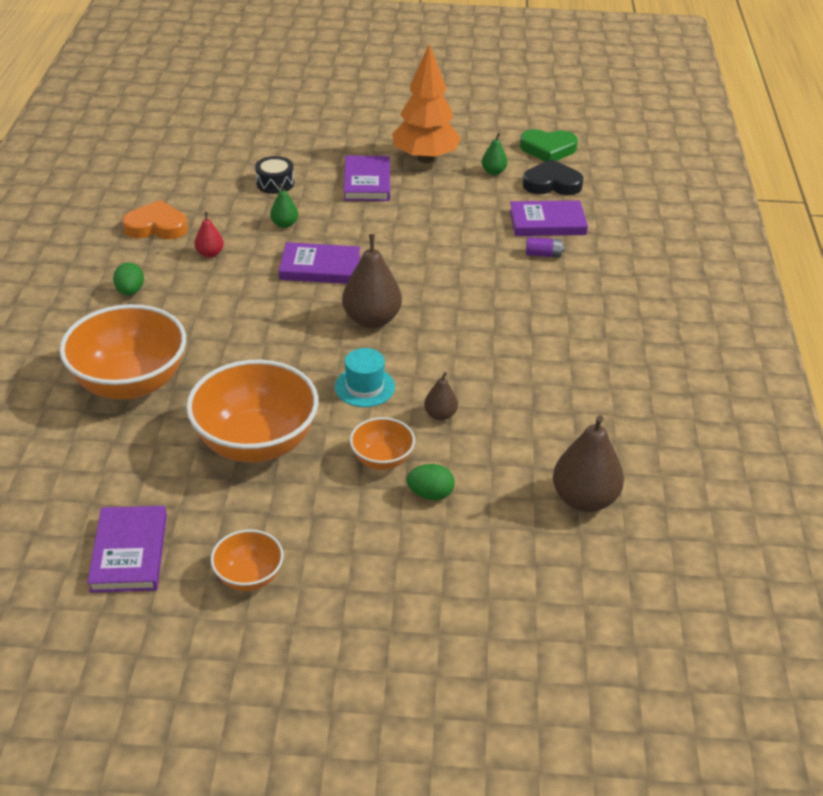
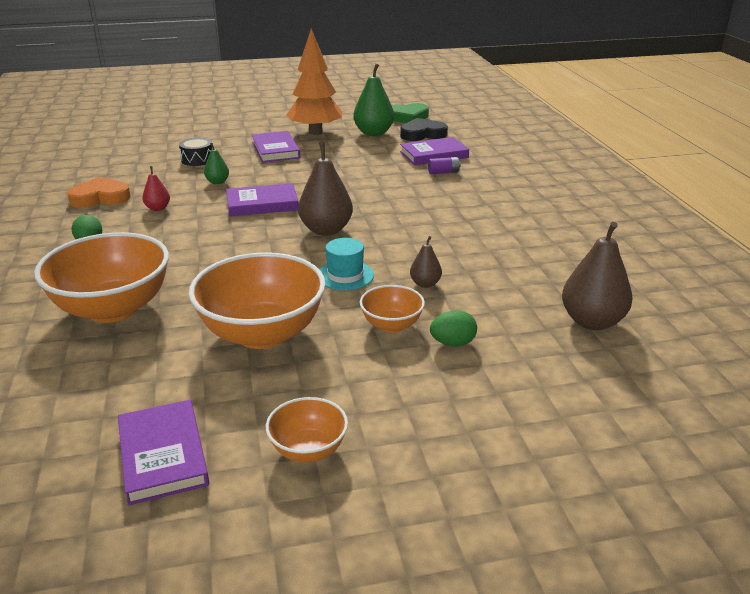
camera: 15 degrees left, 10 degrees down
green pear [482,133,508,175] -> green pear [353,64,394,136], size x1.93

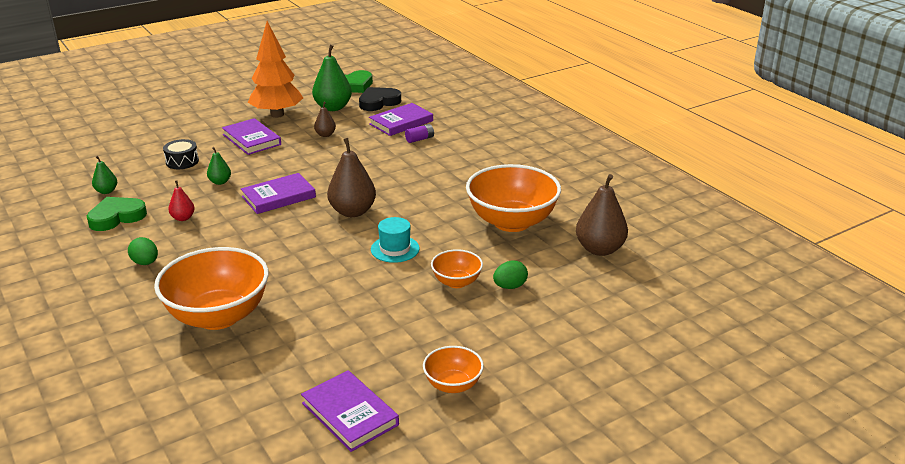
camera: 20 degrees left, 0 degrees up
orange heart [67,177,131,208] -> green heart [87,197,147,231]
orange bowl [189,252,326,349] -> orange bowl moved to [466,164,561,232]
brown pear [410,236,442,288] -> brown pear moved to [314,101,336,137]
none -> green pear [92,156,117,194]

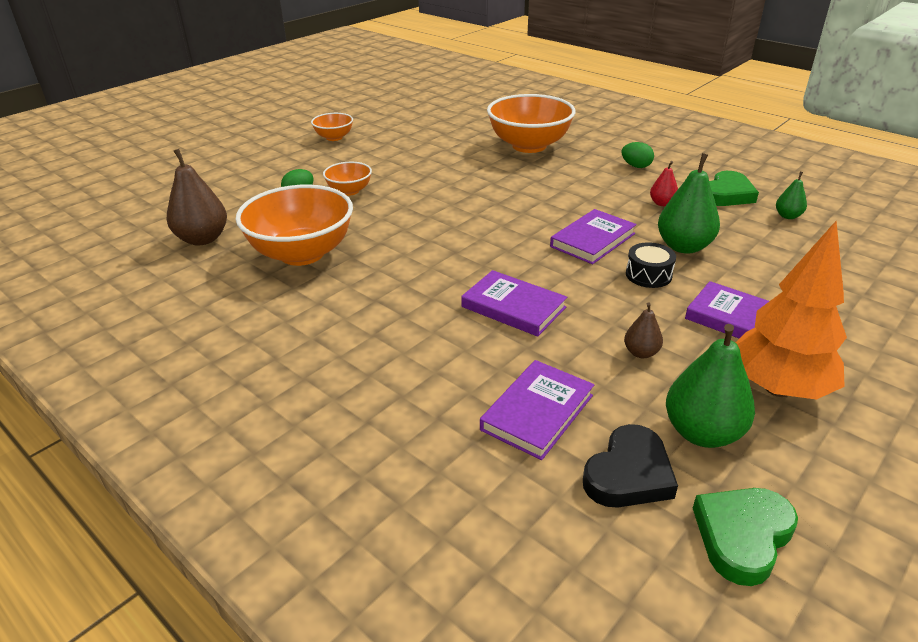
camera: 165 degrees right, 5 degrees up
black drum [163,139,199,169] -> black drum moved to [626,242,676,288]
green pear [207,147,231,185] -> green pear [658,153,720,254], size x1.93
purple book [301,370,399,452] -> purple book moved to [461,270,567,337]
brown pear [327,138,376,217] -> none
turquoise hat [371,217,420,263] -> none
purple battery [405,124,434,143] -> none

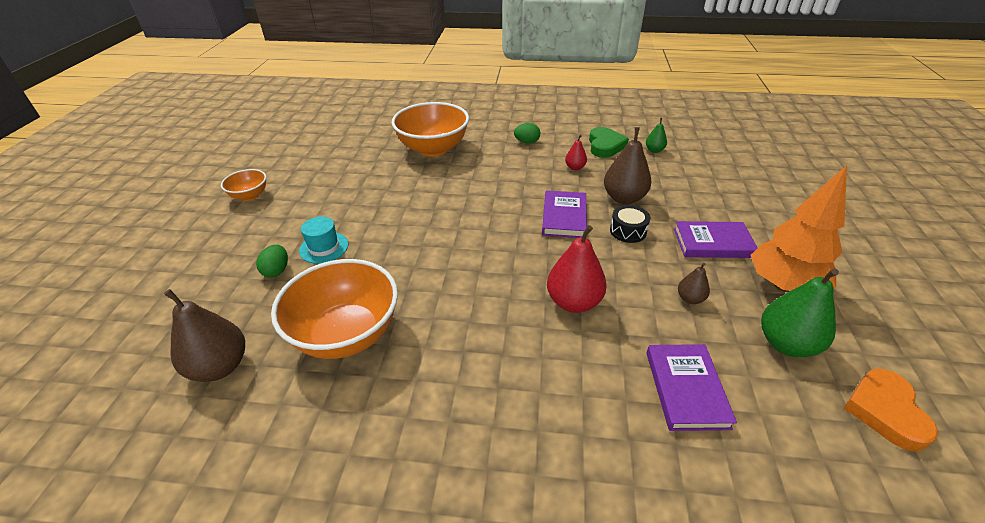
camera: 35 degrees left, 5 degrees up
orange bowl [323,162,372,196] -> turquoise hat [299,216,348,264]
purple book [461,270,567,337] -> red pear [547,225,607,313]
black heart [583,424,678,508] -> none
green pear [658,153,720,254] -> brown pear [604,127,652,204]
green heart [693,488,798,586] -> orange heart [844,369,938,451]

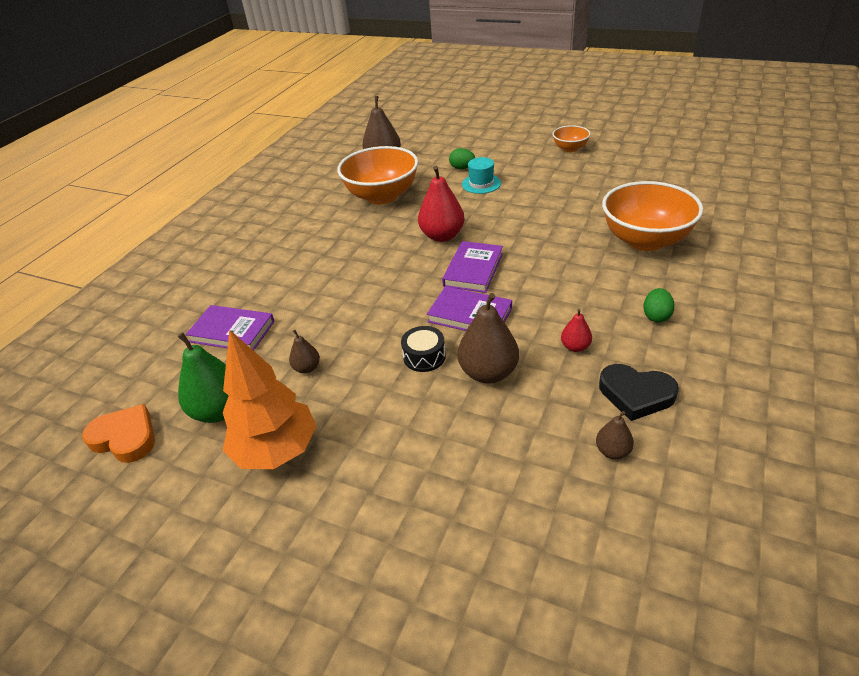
camera: 110 degrees right, 0 degrees up
red pear [547,225,607,313] -> red pear moved to [418,166,465,242]
green heart [589,127,629,158] -> black heart [599,364,679,421]
green pear [646,118,667,153] -> brown pear [596,411,634,459]
purple book [674,221,758,258] -> purple book moved to [442,241,503,293]

